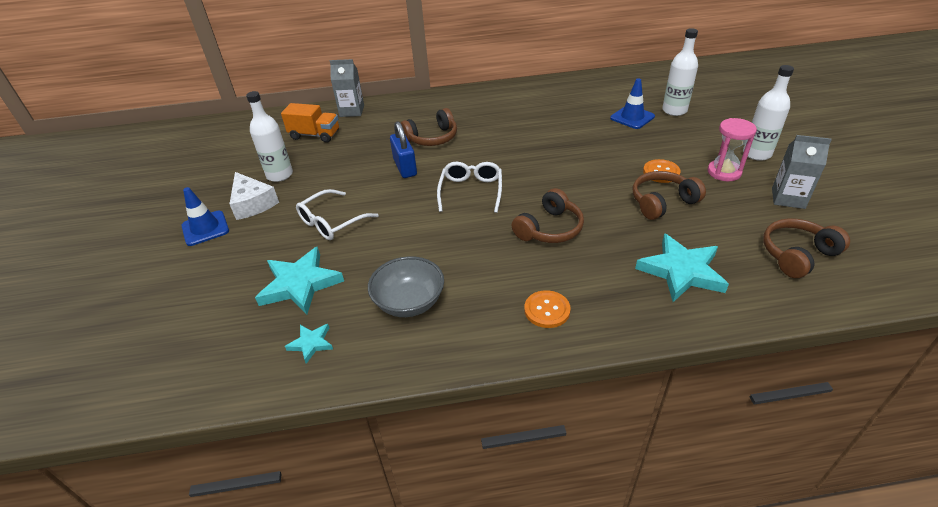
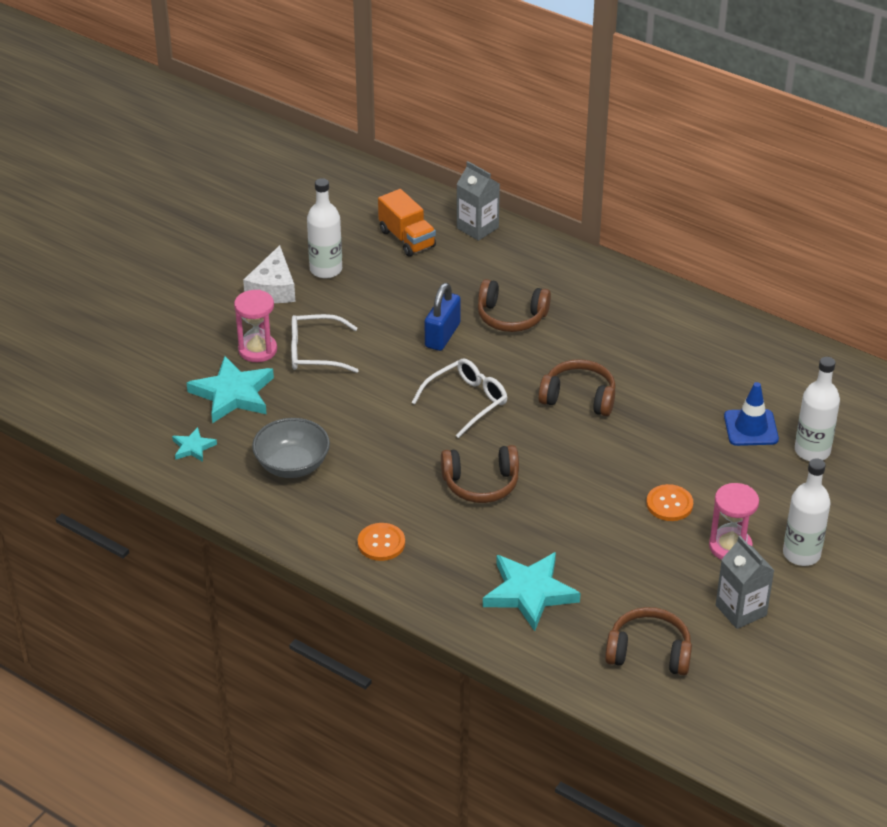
camera: 40 degrees right, 0 degrees up
blue traffic cone [181,187,229,246] -> none
brown headphones [633,171,706,220] -> brown headphones moved to [538,359,616,416]
none -> pink hourglass [234,290,277,362]

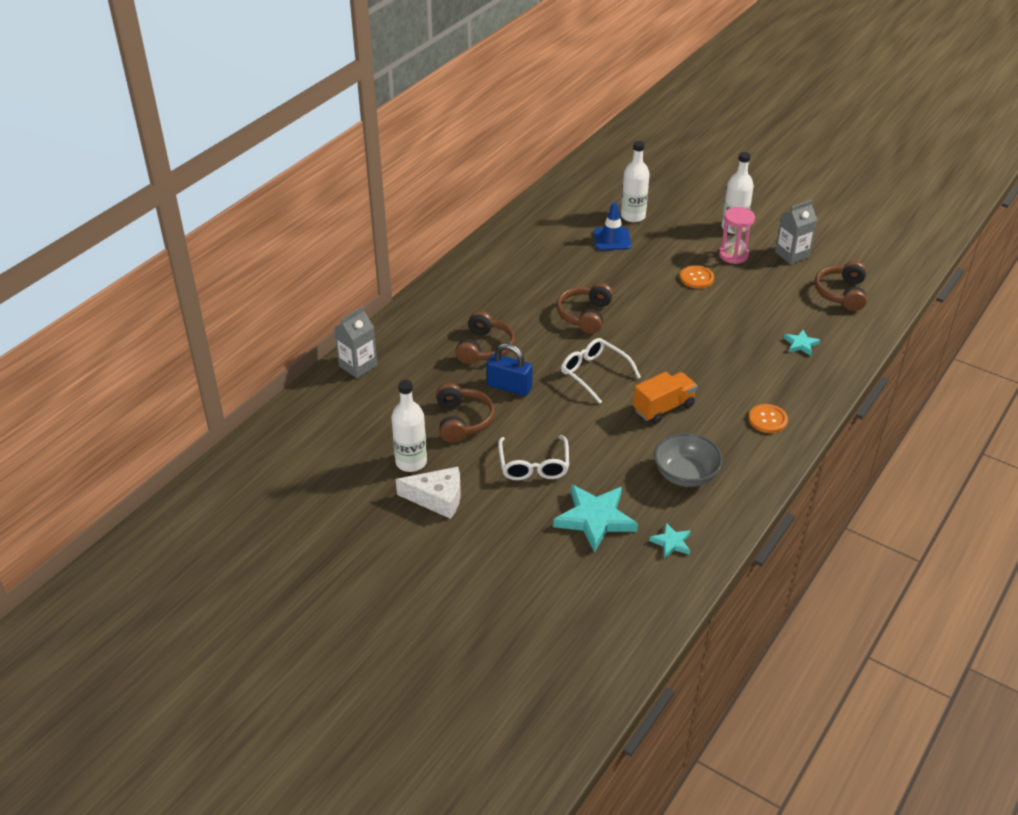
camera: 90 degrees left, 0 degrees up
pink hourglass [234,290,277,362] -> none
orange truck [378,189,436,257] -> orange truck moved to [633,372,697,424]
brown headphones [441,445,519,503] -> brown headphones moved to [436,383,495,443]
turquoise star [483,552,580,631] -> turquoise star [784,329,820,356], size x0.50

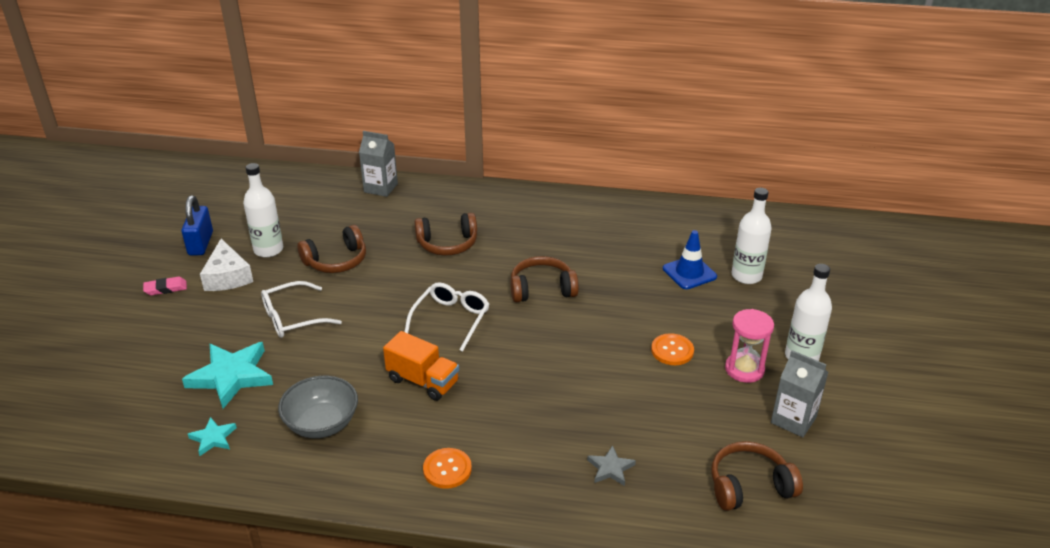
camera: 65 degrees right, 5 degrees down
blue padlock [487,343,533,396] -> blue padlock moved to [181,195,213,256]
turquoise star [784,329,820,356] -> grey star [587,445,636,486]
none -> pink eraser [143,277,187,295]

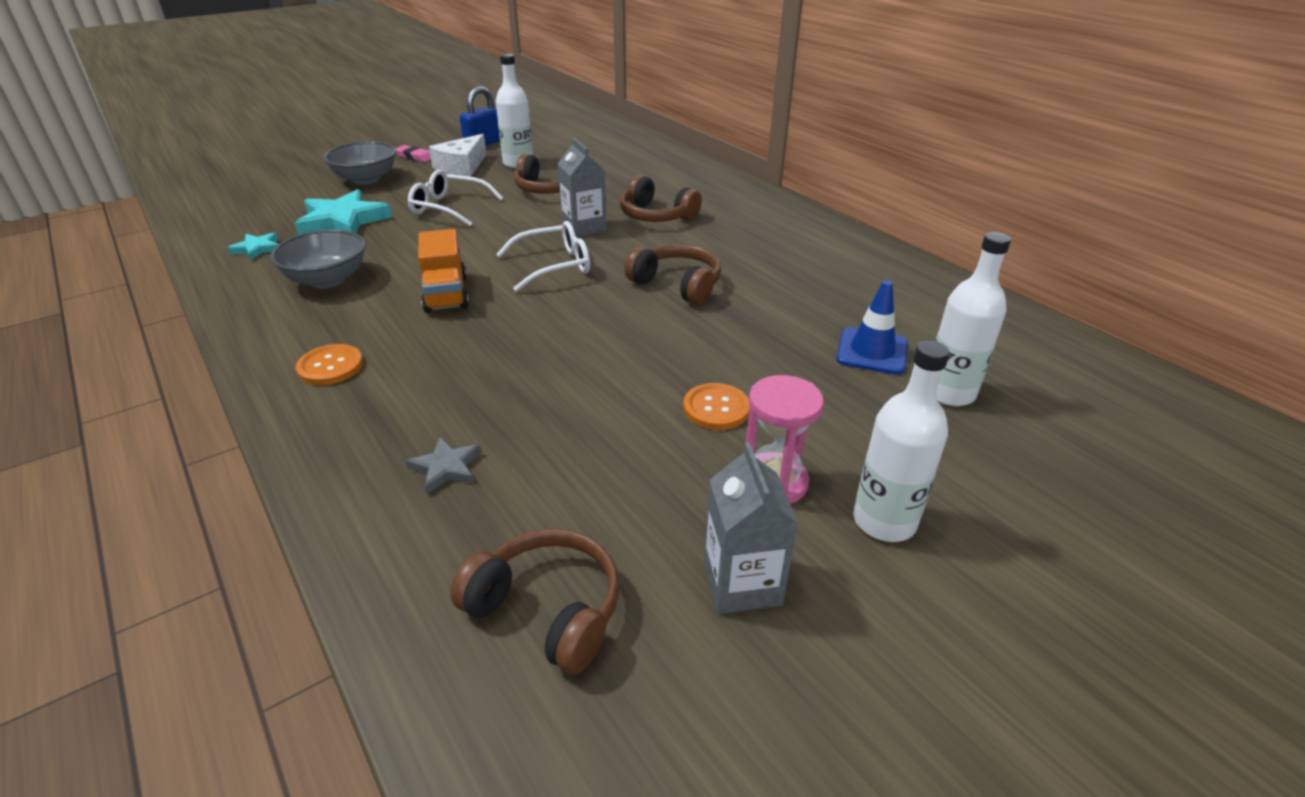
camera: 45 degrees right, 0 degrees up
grey carton [359,131,398,197] -> grey carton moved to [558,138,607,237]
none -> grey bowl [323,141,396,185]

